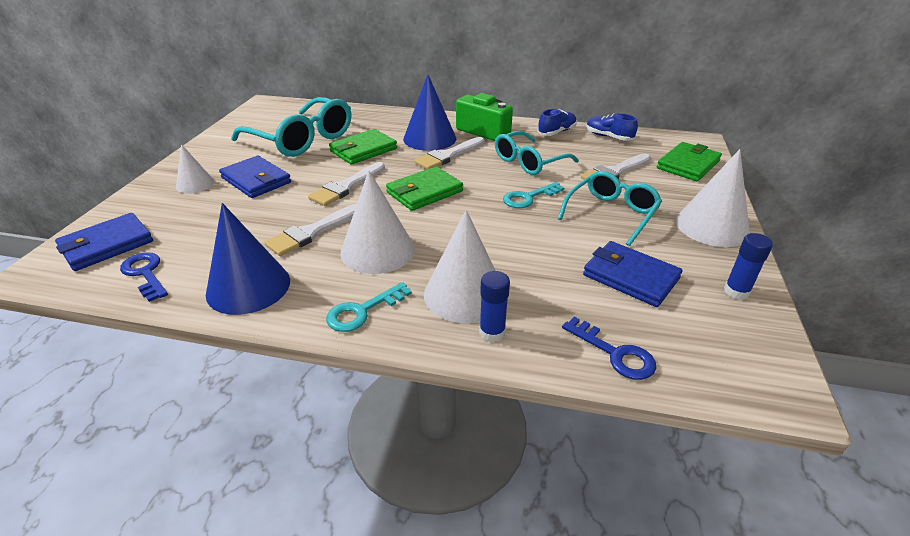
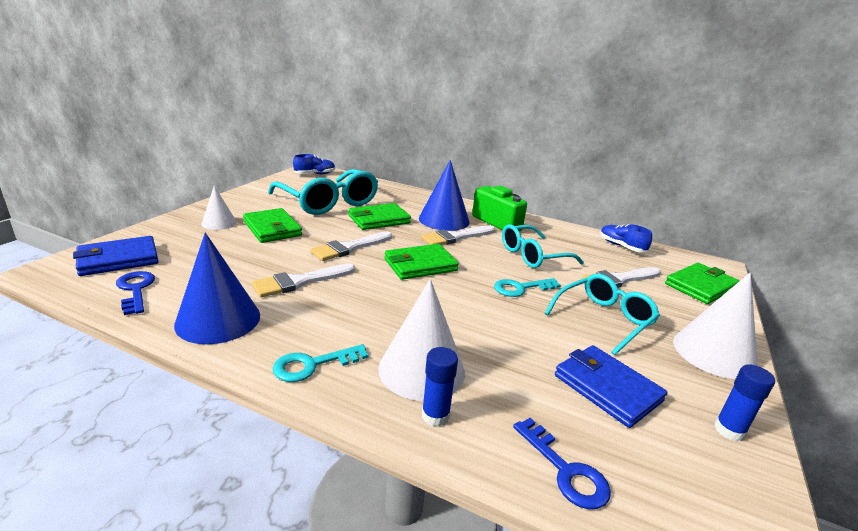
camera: 10 degrees right, 10 degrees down
blue wallet [219,156,291,198] -> green wallet [243,208,302,243]
white cone [340,170,415,274] -> none
blue shoe [537,109,577,136] -> blue shoe moved to [293,154,335,174]

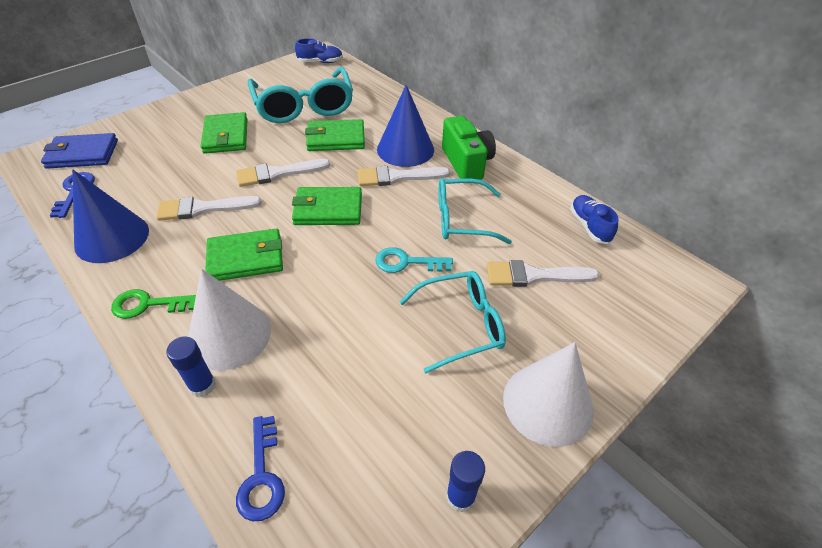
camera: 25 degrees right, 20 degrees up
white cone [201,186,237,230] -> none
turquoise key [273,344,368,382] -> green key [111,289,196,319]
blue wallet [555,345,667,428] -> none
green wallet [665,263,740,304] -> green wallet moved to [205,229,283,281]

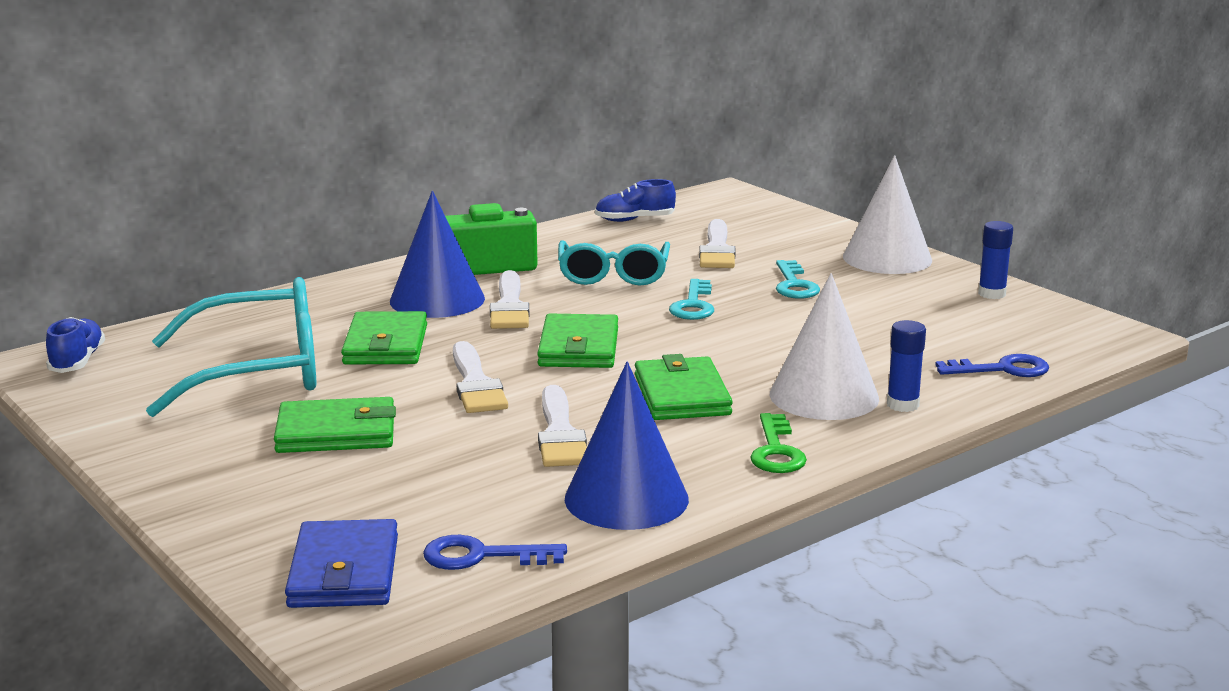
camera: 85 degrees left, 25 degrees down
turquoise glasses [399,271,506,373] -> turquoise key [776,260,820,299]

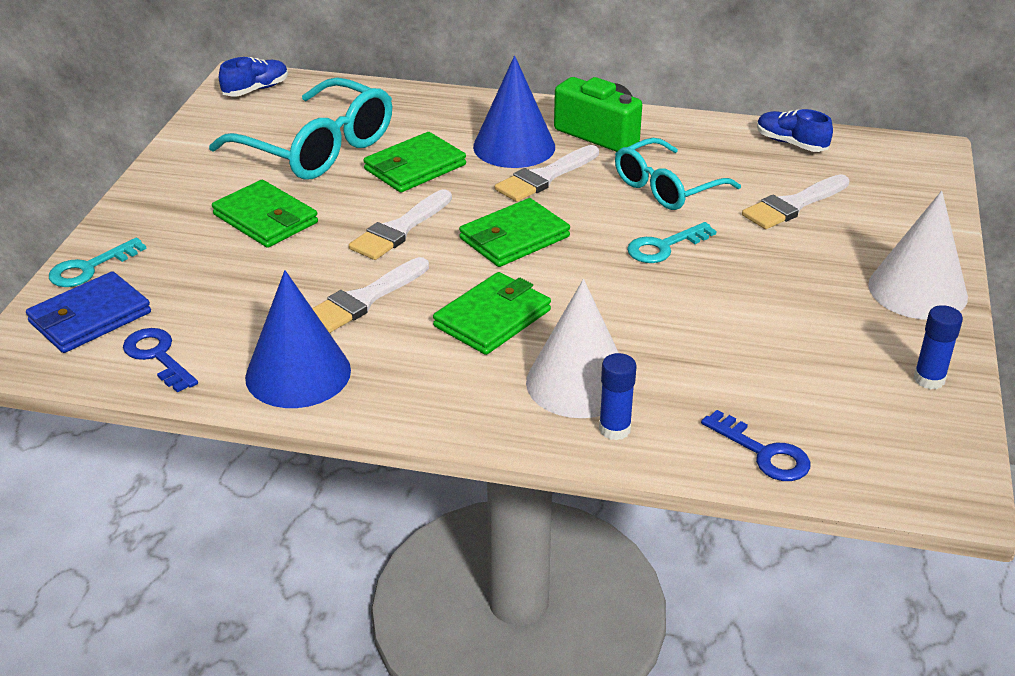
camera: 50 degrees right, 15 degrees up
green key [750,413,807,473] -> none
turquoise key [776,260,820,299] -> turquoise key moved to [49,238,147,287]

